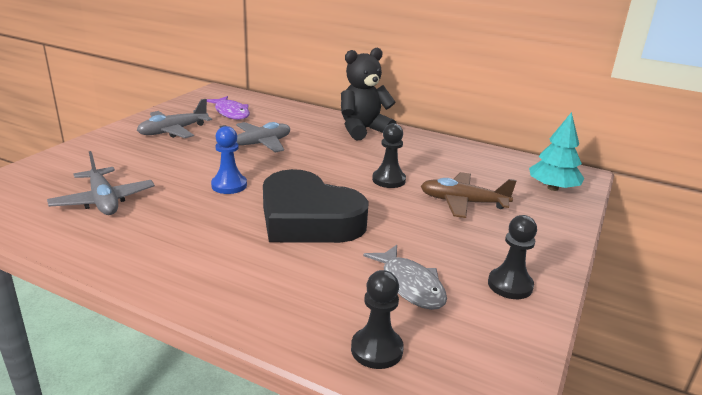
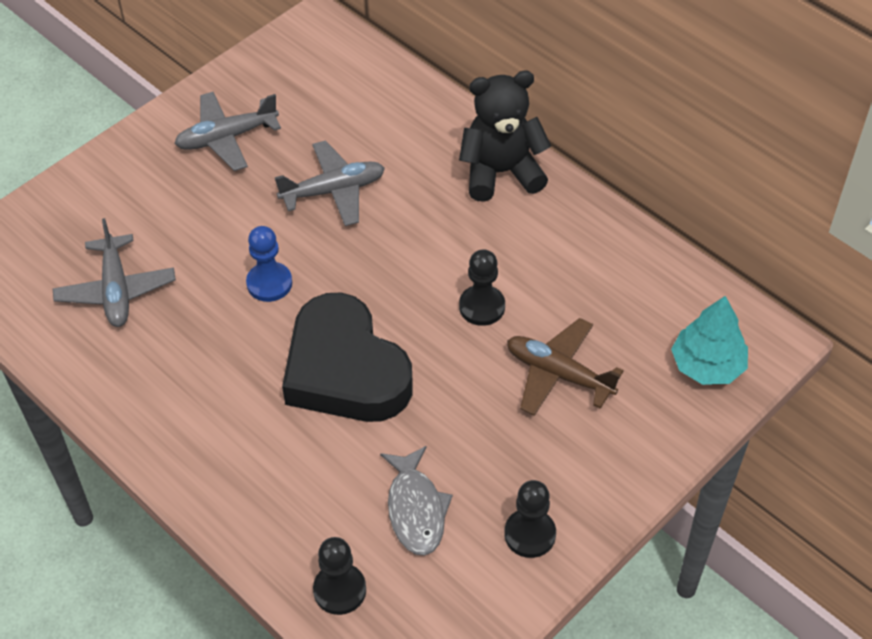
camera: 20 degrees right, 25 degrees up
purple fish [207,96,250,120] -> none

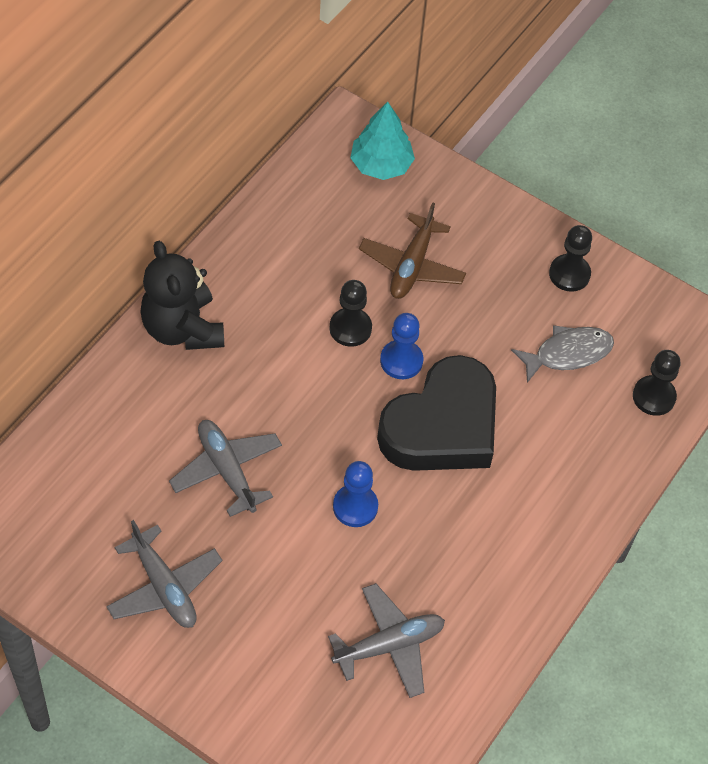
camera: 105 degrees left, 5 degrees up
none -> blue pawn [380,313,423,379]

